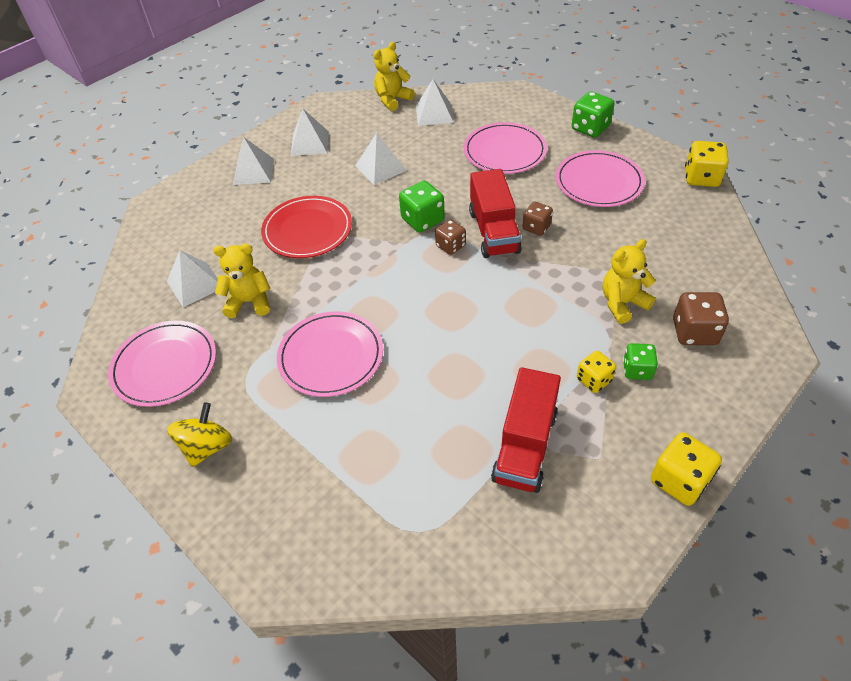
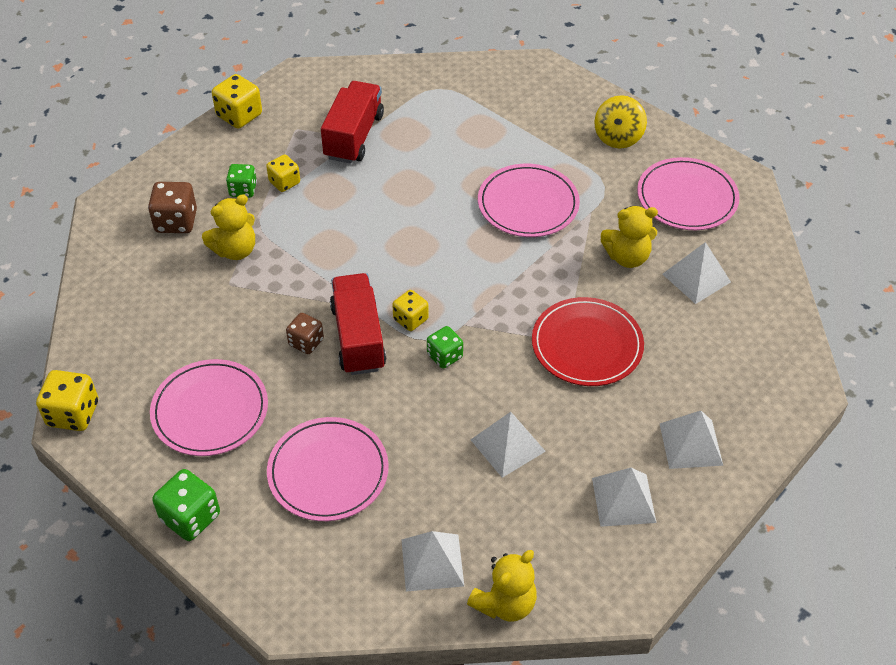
camera: 175 degrees right, 0 degrees up
green dice [399,181,445,232] -> green dice [427,326,463,369], size x0.66
brown dice [435,220,466,255] -> yellow dice [392,290,429,331]

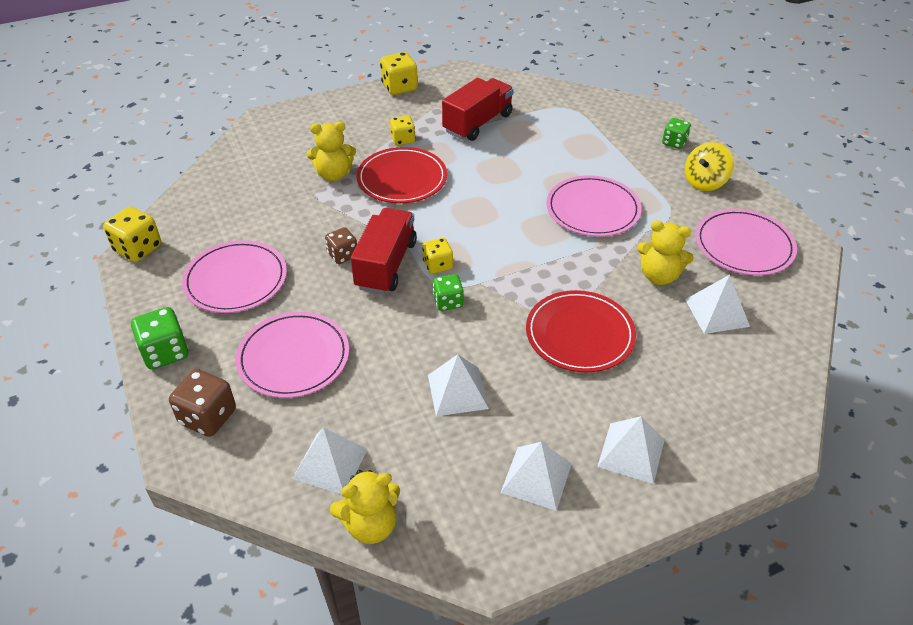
camera: 25 degrees right, 5 degrees down
brown dice [148,182,197,233] -> brown dice moved to [169,369,236,437]
green dice [226,164,257,198] -> green dice moved to [662,118,691,149]
none -> red plate [356,147,447,203]

